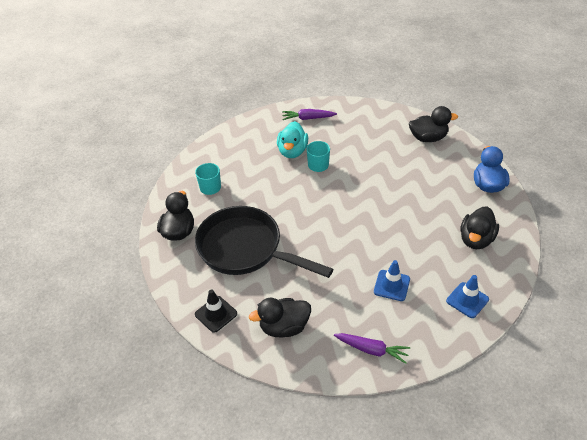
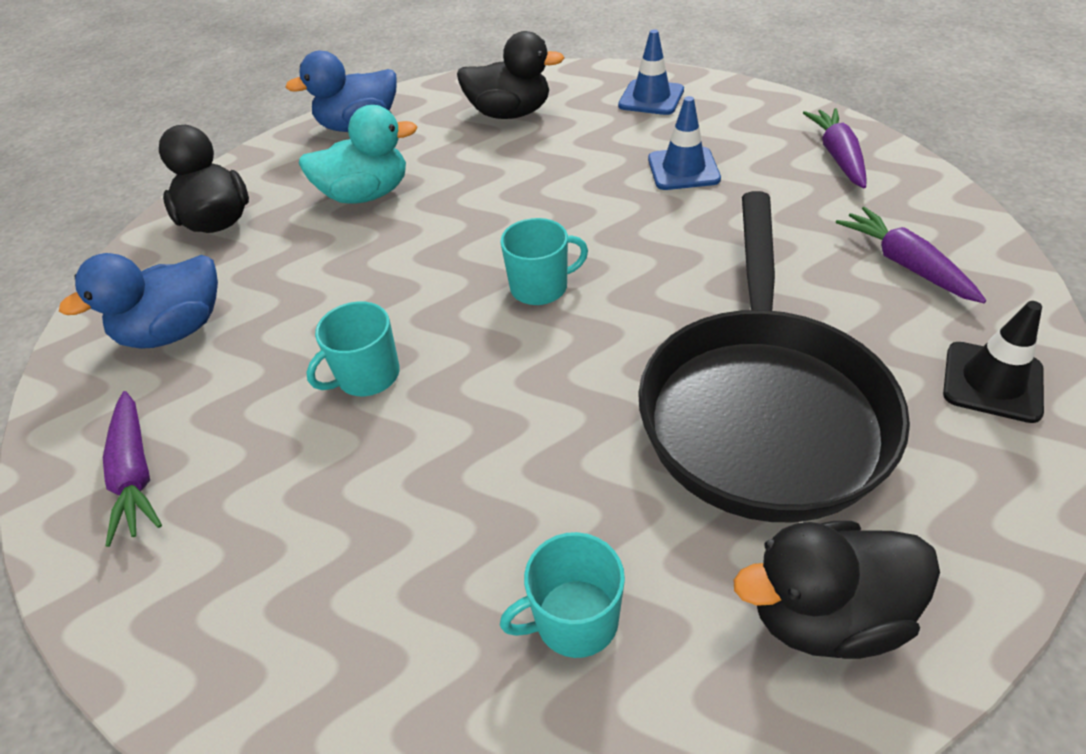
camera: 110 degrees left, 0 degrees up
black duck [249,298,311,337] -> purple carrot [836,207,986,303]
turquoise duck [277,121,308,158] -> turquoise duck moved to [298,105,418,204]
none -> blue duck [59,253,218,349]
none -> turquoise mug [500,218,588,305]

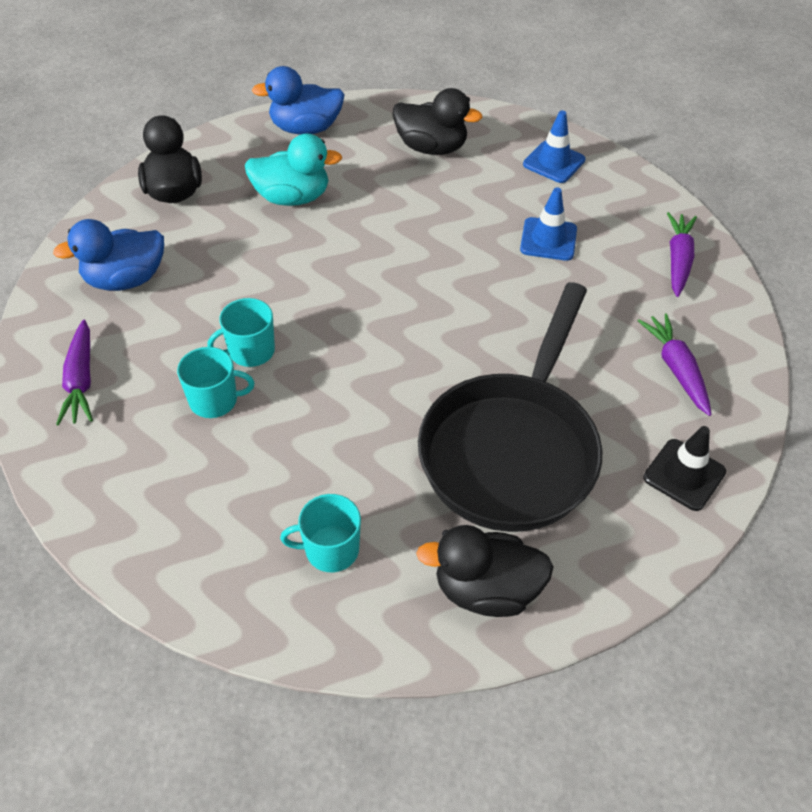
camera: 10 degrees right, 5 degrees up
turquoise mug [500,218,588,305] -> turquoise mug moved to [177,347,255,418]

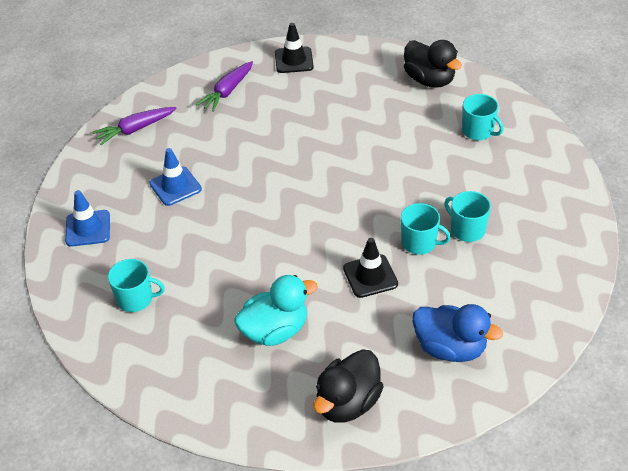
camera: 130 degrees left, 5 degrees down
purple carrot [56,320,93,426] -> none
turquoise duck [245,133,342,206] -> turquoise duck turned 105 degrees clockwise [234,275,318,346]
blue duck [252,66,345,135] -> none
black duck [392,88,482,155] -> turquoise mug [108,259,165,312]
black pan [418,282,602,532] -> none
none -> black traffic cone [343,238,398,298]

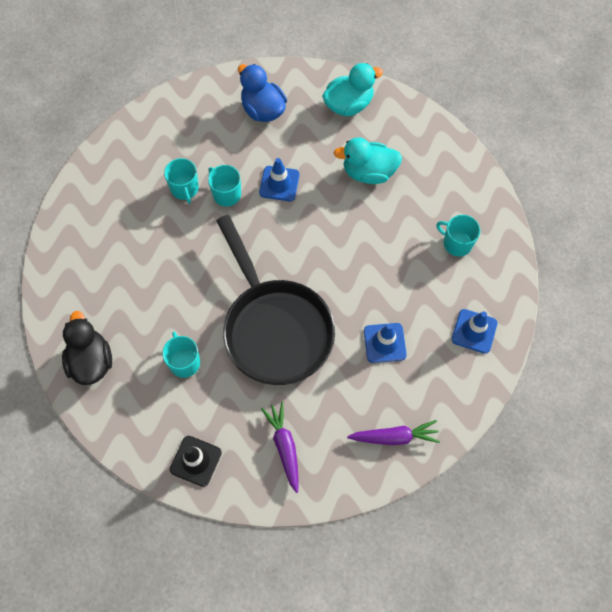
camera: 155 degrees left, 20 degrees up
purple carrot [196,61,253,112] -> purple carrot turned 75 degrees counterclockwise [261,402,299,493]
black duck [313,349,384,423] -> turquoise duck [322,63,383,116]
black traffic cone [343,238,398,298] -> blue traffic cone [259,158,300,201]
turquoise mug [462,94,504,140] -> turquoise mug moved to [162,332,200,378]
none -> black pan [217,215,335,385]

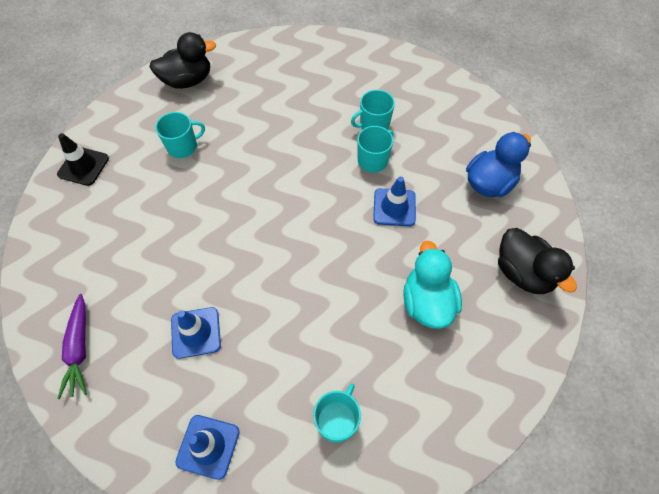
camera: 85 degrees right, 5 degrees down
black pan [217,215,335,385] -> none
purple carrot [261,402,299,493] -> none
turquoise duck [322,63,383,116] -> black duck [498,228,577,294]

